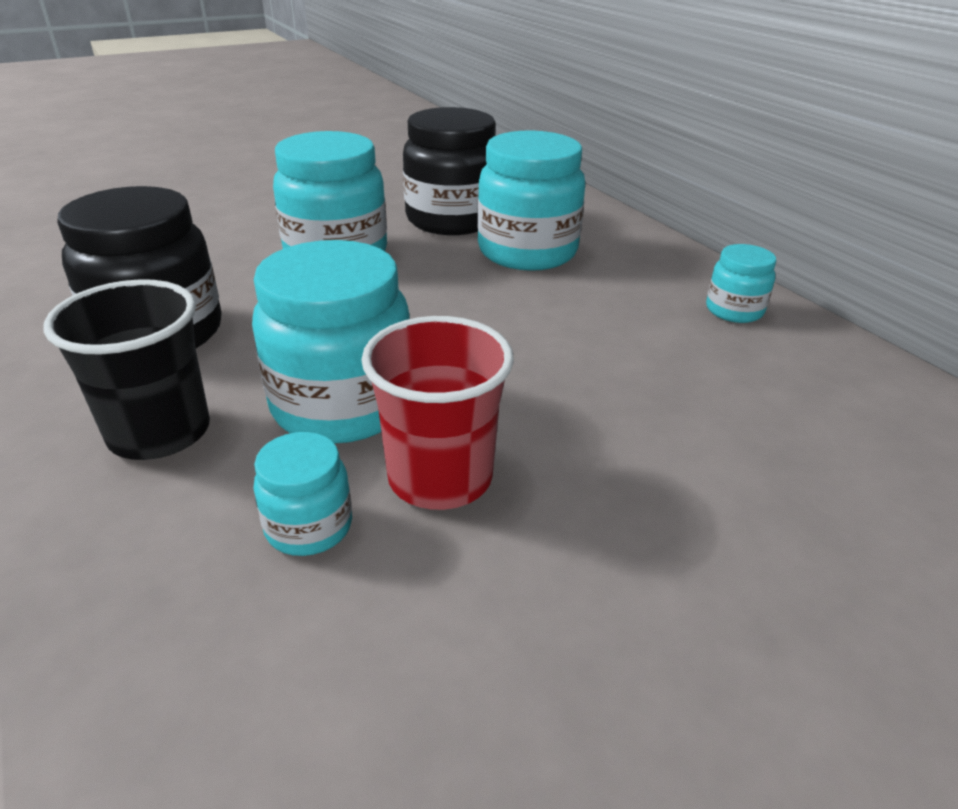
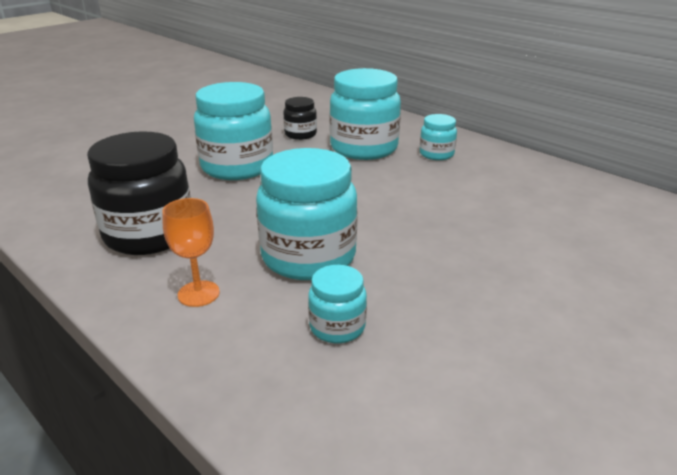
camera: 15 degrees left, 5 degrees down
black cup [43,279,210,460] -> orange goblet [162,198,220,307]
red cup [361,316,514,510] -> none
black jar [403,107,495,235] -> black jar [283,97,317,140], size x0.50
turquoise jar [706,244,776,323] -> turquoise jar moved to [420,114,457,160]

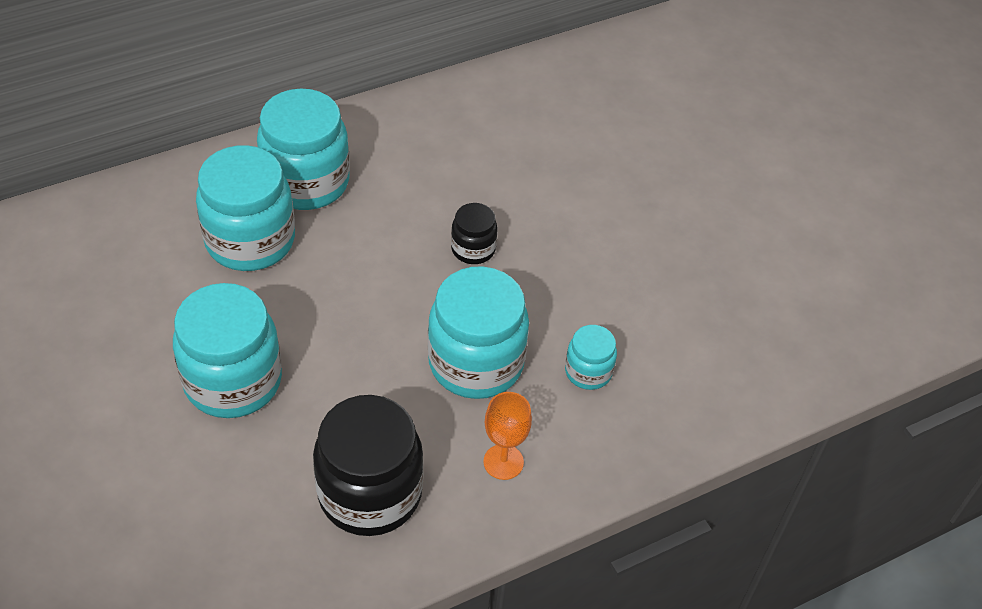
camera: 75 degrees left, 20 degrees up
black jar [283,97,317,140] -> black jar moved to [451,203,498,264]
turquoise jar [420,114,457,160] -> turquoise jar [257,88,350,210], size x1.99

